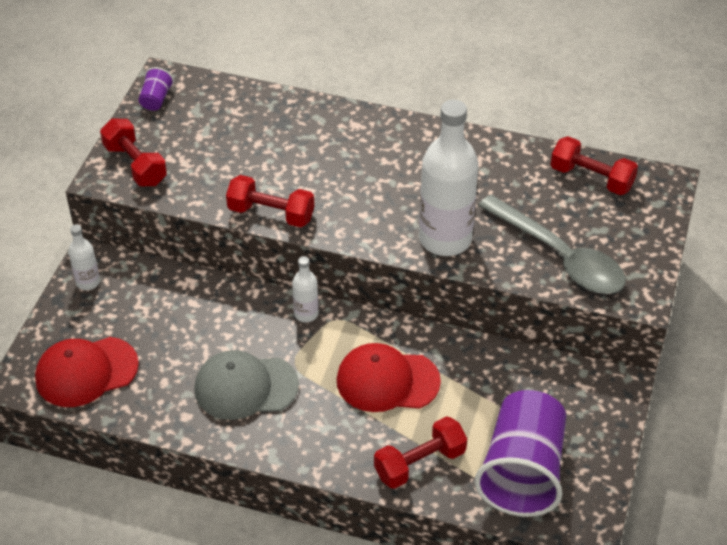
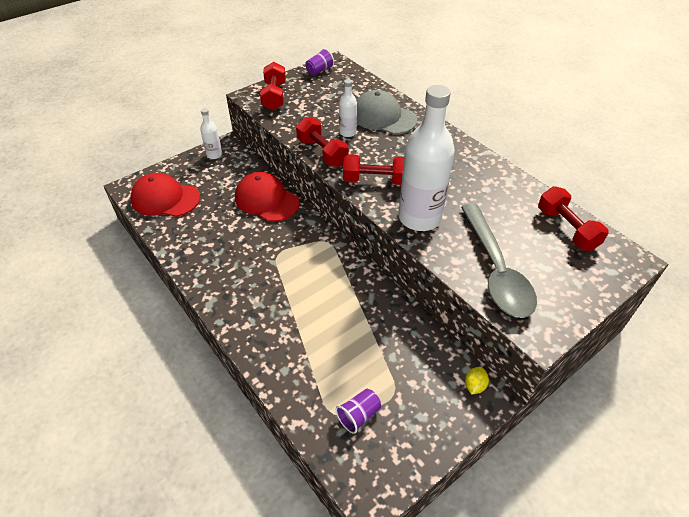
camera: 35 degrees right, 0 degrees up
grey cap [194,350,299,420] -> grey cap moved to [356,90,417,134]
white bottle [292,256,319,322] -> white bottle moved to [339,79,357,137]
red cap [337,343,441,412] -> red cap moved to [235,172,299,222]
red dumbbell [374,416,467,489] -> red dumbbell moved to [343,154,404,185]
purple cup [475,390,566,517] -> purple cup [336,389,381,434], size x0.41
none -> yellow lemon [465,367,489,395]

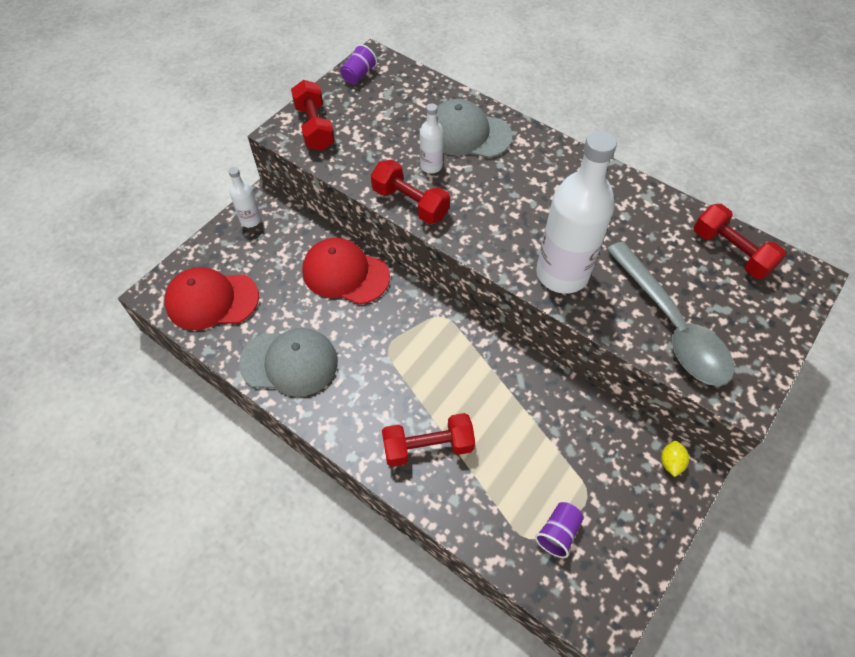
camera: 15 degrees left, 10 degrees up
red dumbbell [343,154,404,185] -> red dumbbell moved to [382,413,475,467]
none -> grey cap [239,328,338,397]

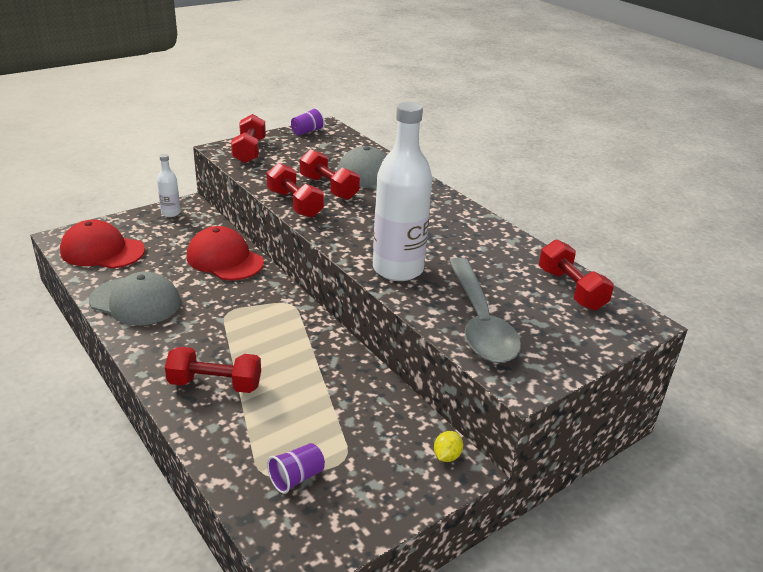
camera: 15 degrees right, 25 degrees down
white bottle [420,103,443,173] -> red dumbbell [300,149,360,200]

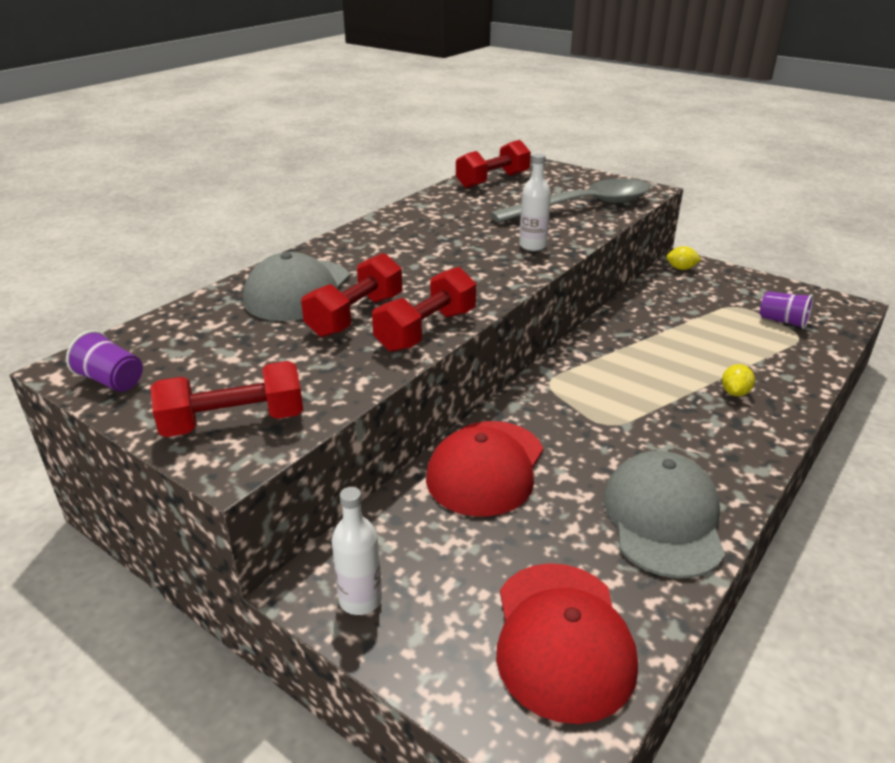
camera: 105 degrees left, 0 degrees up
red dumbbell [165,347,261,393] -> yellow lemon [722,364,755,396]
white bottle [373,102,432,281] -> white bottle [519,154,551,251], size x0.47

